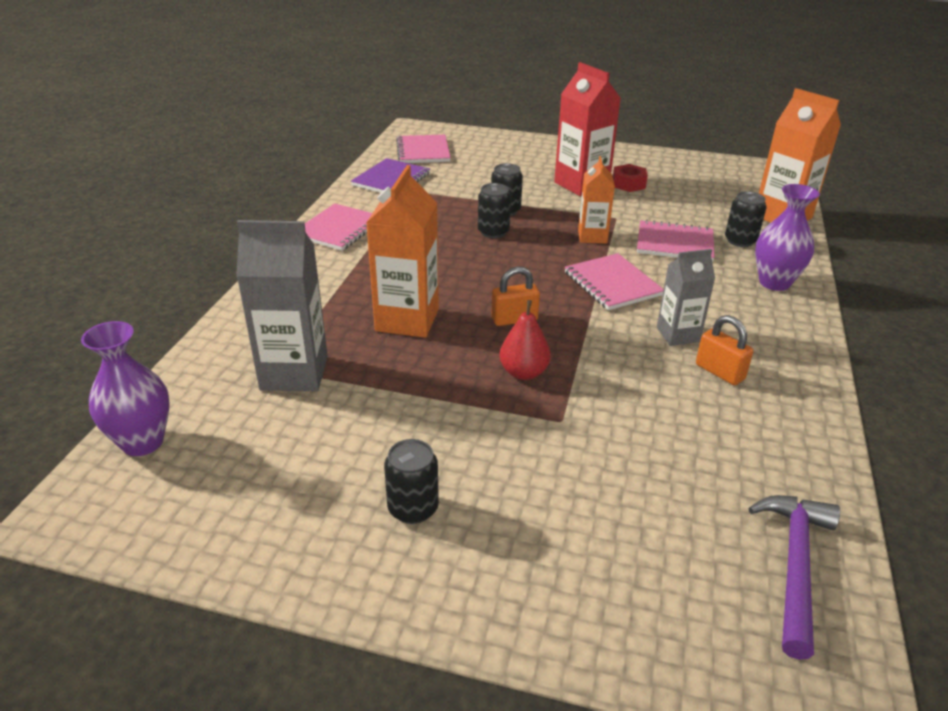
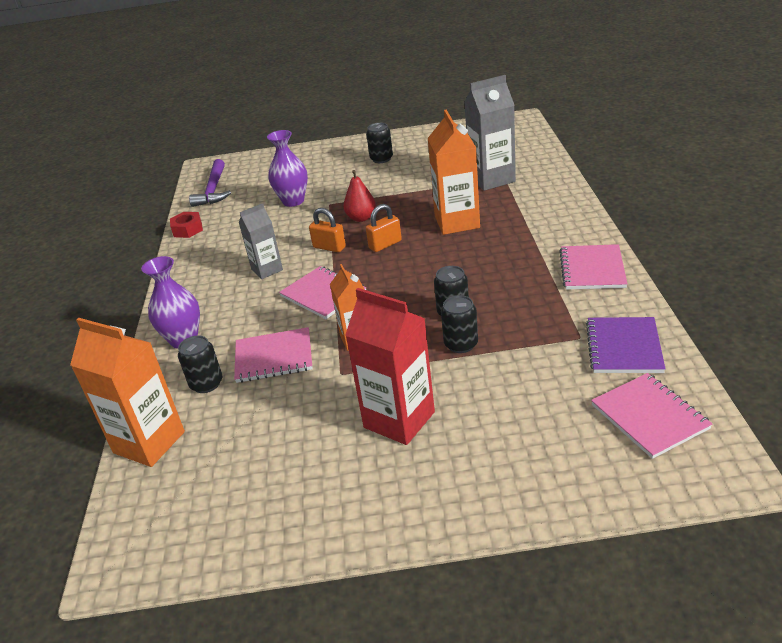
camera: 165 degrees right, 0 degrees up
purple vase [81,321,170,456] -> purple vase moved to [267,130,308,207]
red nut [613,164,648,192] -> red nut moved to [170,212,203,238]
orange padlock [696,315,753,385] -> orange padlock moved to [309,208,346,252]

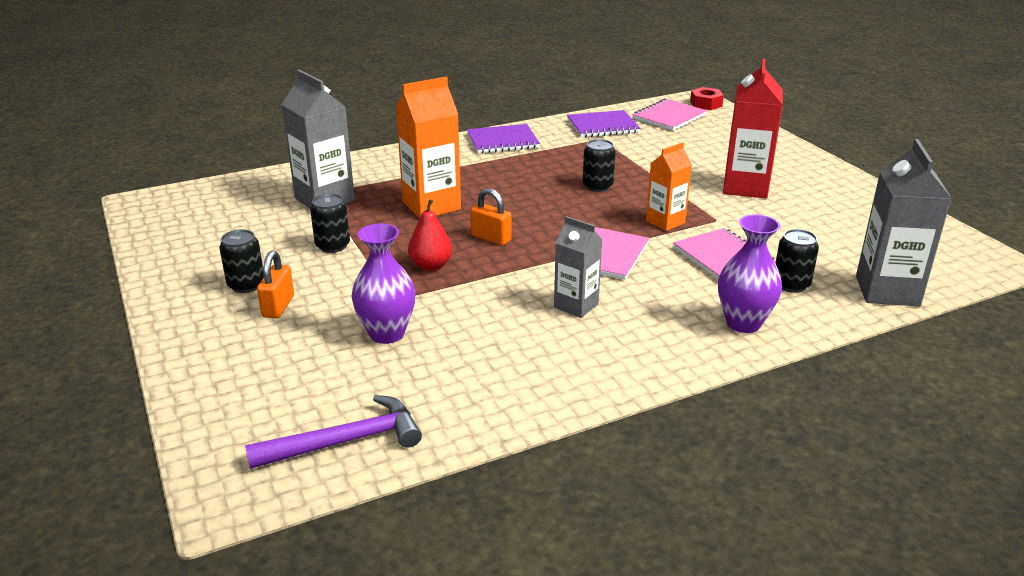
camera: 115 degrees left, 5 degrees down
orange carton [70,318,185,467] -> grey carton [856,139,952,306]
red nut [170,212,203,238] -> red nut moved to [690,87,724,110]
orange padlock [309,208,346,252] -> orange padlock moved to [257,250,294,318]
black can [441,295,478,353] -> black can moved to [310,194,350,253]
pink notebook [559,244,627,290] -> purple notebook [467,124,540,154]

